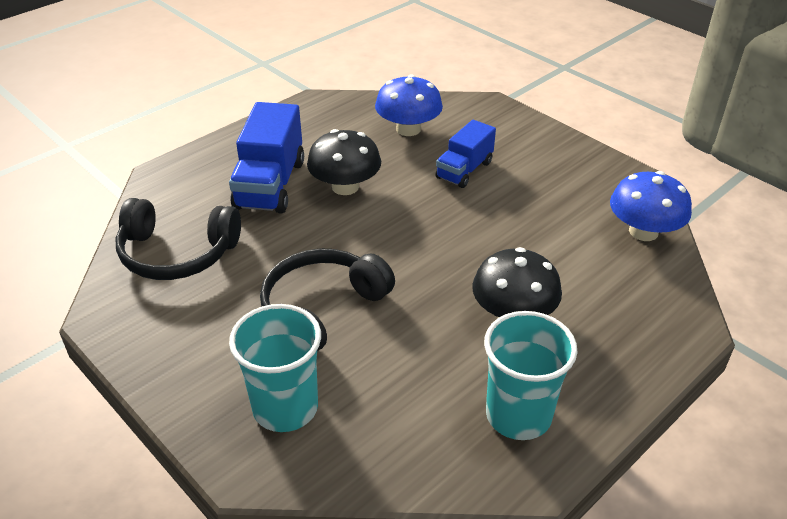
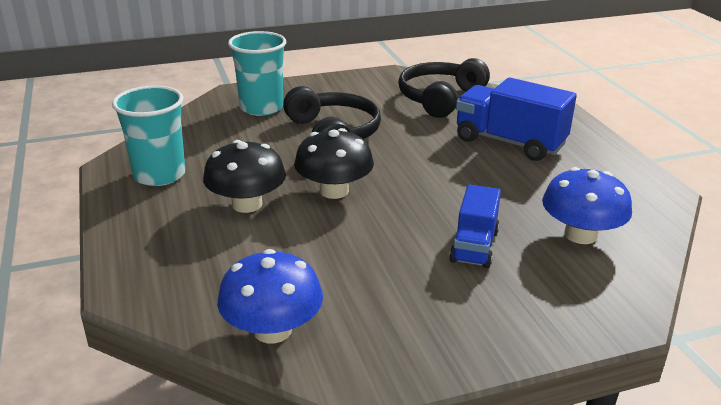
camera: 115 degrees right, 10 degrees down
black mushroom [307,129,381,195] -> black mushroom moved to [294,128,374,199]
blue truck [435,120,496,188] -> blue truck turned 135 degrees counterclockwise [449,184,501,268]

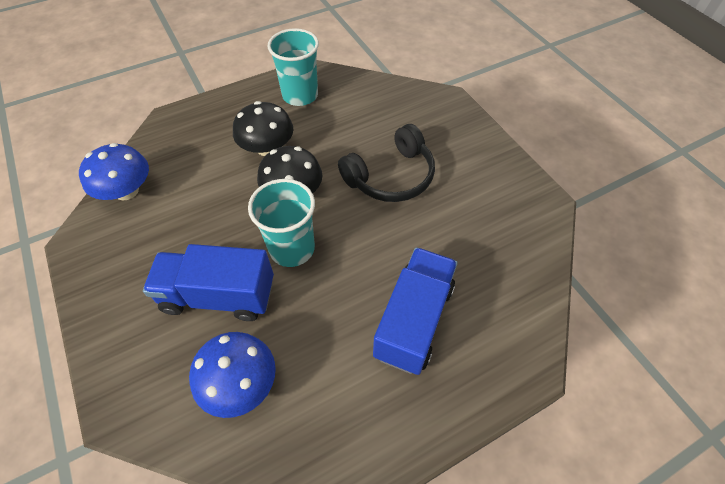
camera: 80 degrees right, 25 degrees up
turquoise cup [228,31,286,116] -> turquoise cup moved to [248,179,315,267]
black headphones [398,58,490,118] -> none
blue truck [449,184,501,268] -> blue truck [143,244,274,321], size x1.59

